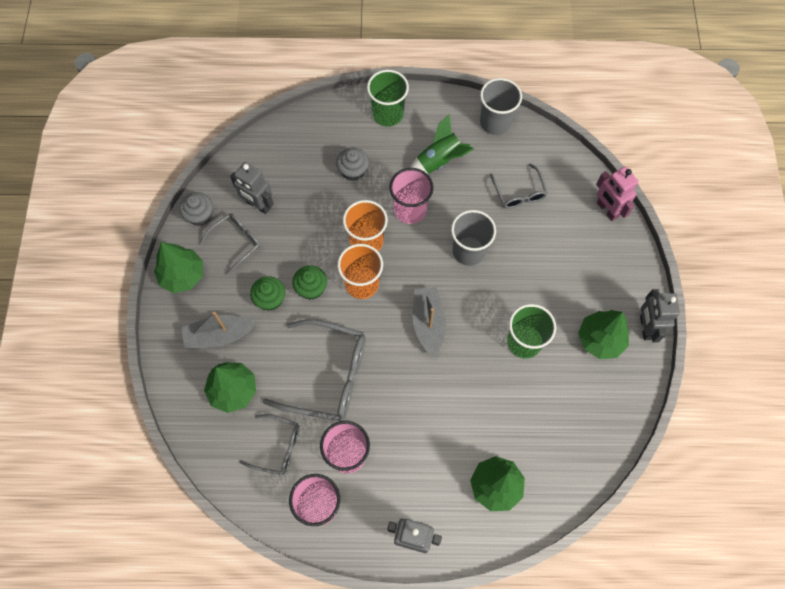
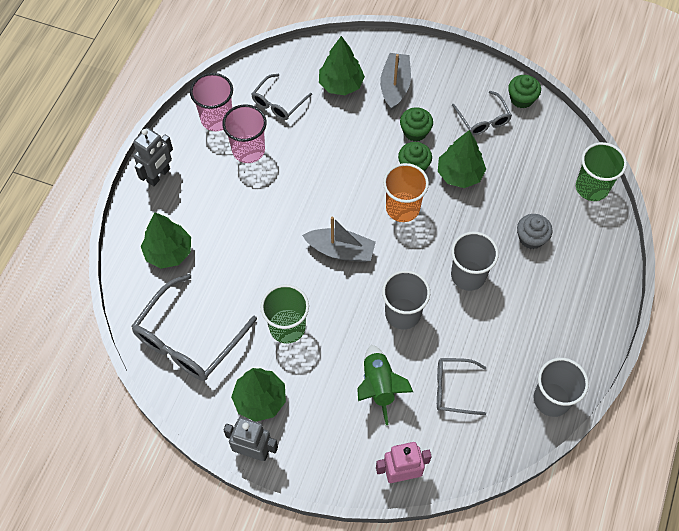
camera: 110 degrees right, 5 degrees down
green tree [154,242,203,293] -> green tree moved to [438,130,486,188]
grey cupcake [179,192,213,226] -> green cupcake [508,75,541,109]
grey robot [230,162,274,214] -> none
grey glasses [263,319,366,421] -> grey glasses moved to [131,274,257,381]
orange cup [343,200,388,251] -> none
green cup [367,70,409,127] -> green cup moved to [576,142,627,201]
pink cup [389,168,434,224] -> grey cup [451,232,499,291]
green rocket [410,114,474,174] -> green rocket moved to [357,345,413,425]

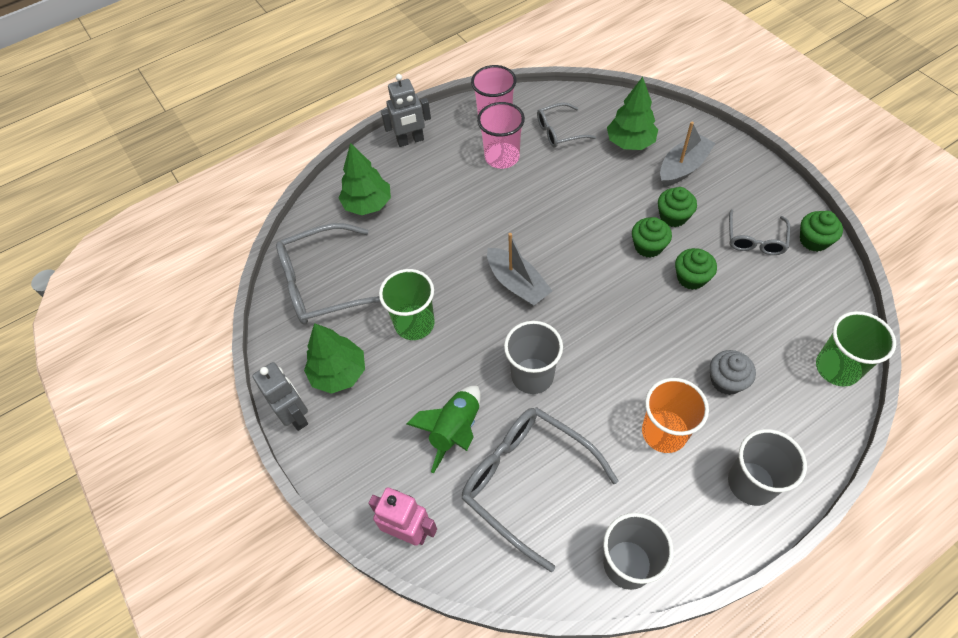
camera: 40 degrees right, 5 degrees down
orange cup [383,163,429,222] -> orange cup moved to [642,378,709,453]
grey glasses [437,358,486,415] -> grey glasses [462,407,619,572], size x1.79
green tree [438,130,486,188] -> green cupcake [675,248,717,290]
grey cup [451,232,499,291] -> grey cup moved to [728,429,807,506]

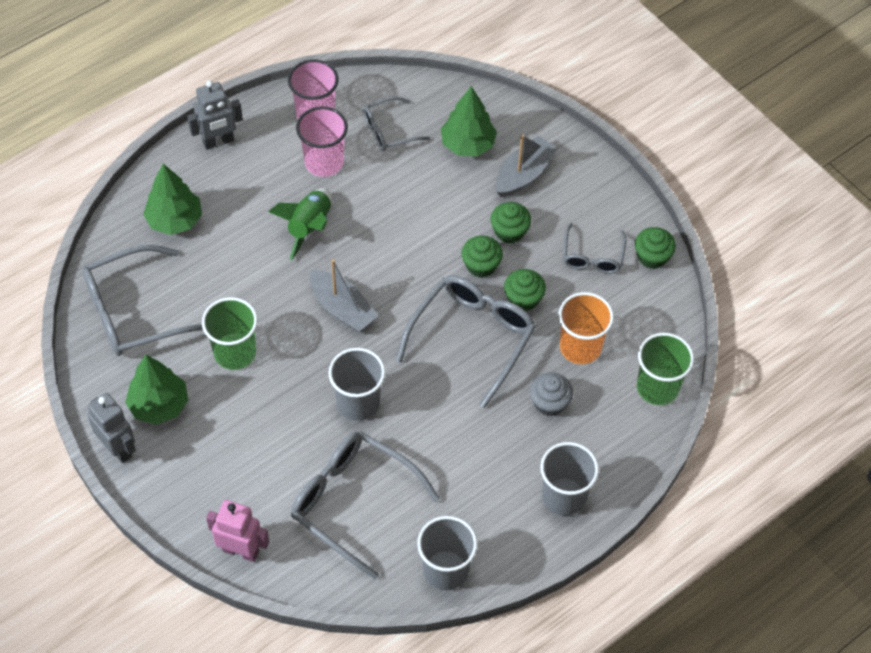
camera: 10 degrees left, 0 degrees up
green rocket [406,386,481,473] -> green rocket moved to [268,188,332,260]
orange cup [642,378,709,453] -> orange cup moved to [559,292,614,364]
none -> grey glasses [396,275,536,408]

